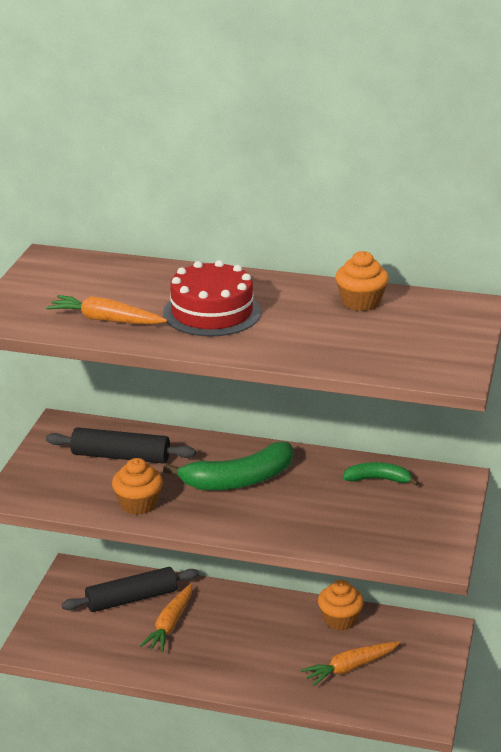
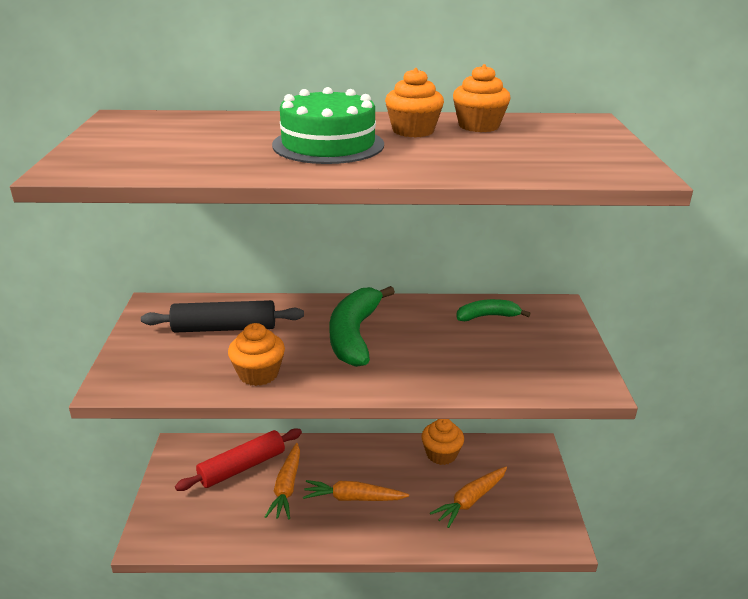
camera: 15 degrees left, 0 degrees up
orange carrot [46,295,167,324] -> orange carrot moved to [303,480,409,501]
black rolling pin [61,567,199,612] -> red rolling pin [175,429,302,491]
red cake [163,260,261,337] -> green cake [272,87,384,164]
green banana [163,442,293,490] -> green banana turned 135 degrees clockwise [329,286,395,367]
none -> orange cupcake [385,68,444,137]

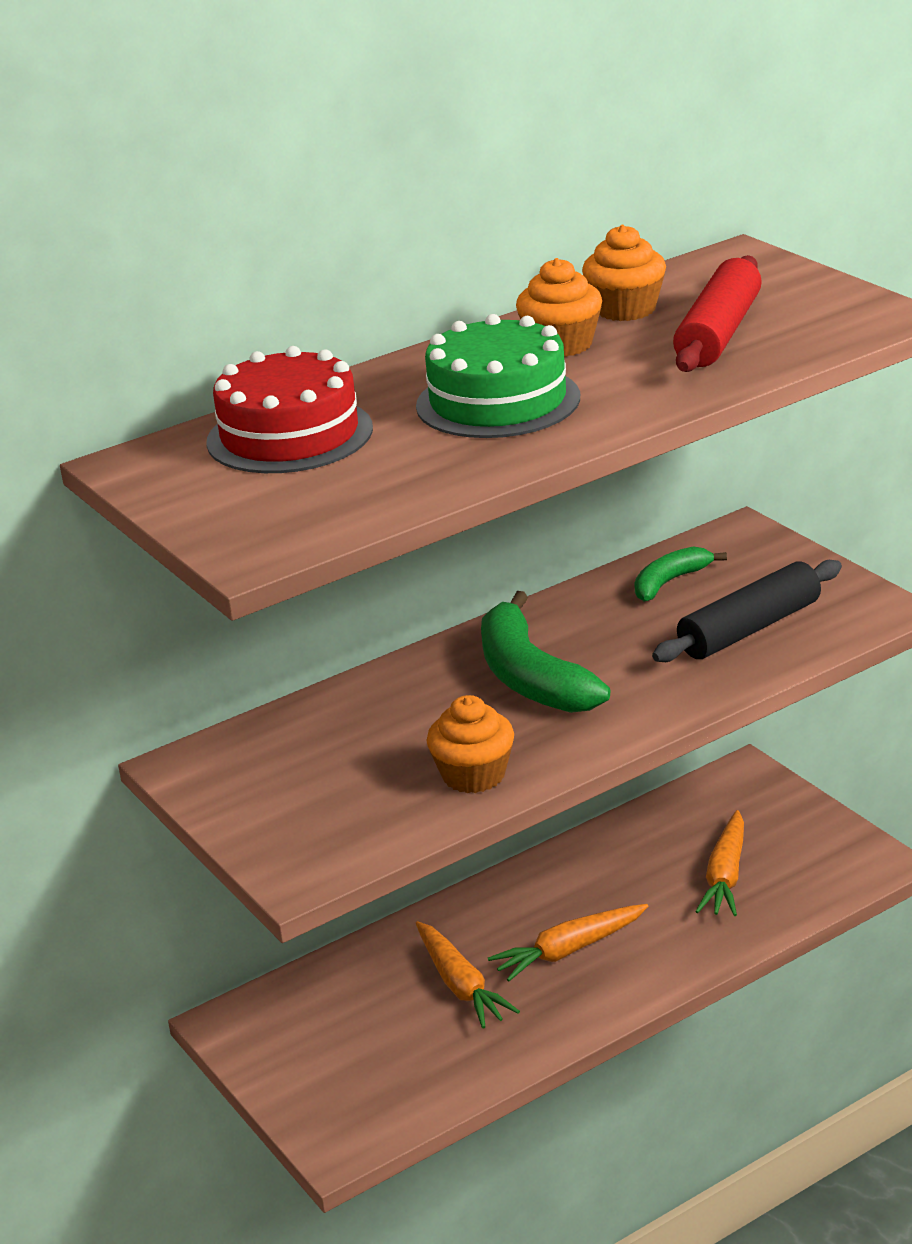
camera: 30 degrees left, 0 degrees up
black rolling pin [141,300,304,332] -> black rolling pin moved to [652,560,842,662]
red rolling pin [175,429,302,491] -> red rolling pin moved to [673,255,762,372]
orange cupcake [421,419,464,465] -> none
none -> red cake [206,346,373,473]

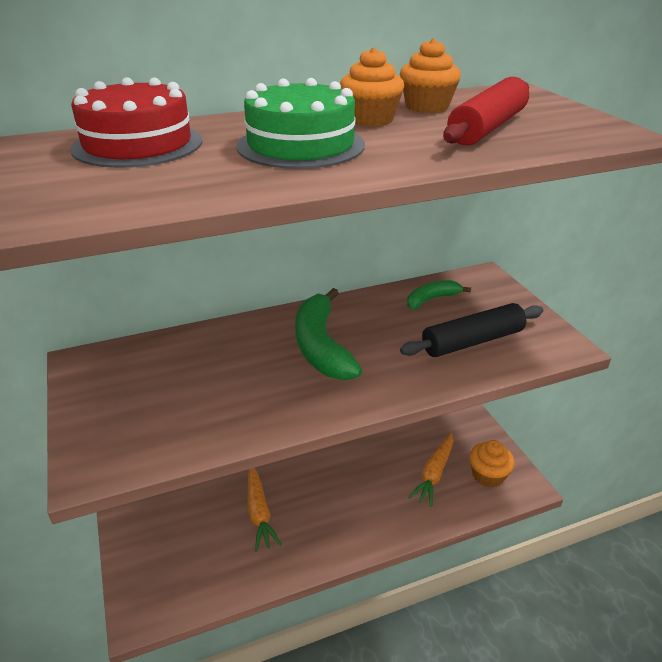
camera: 10 degrees right, 5 degrees up
orange cupcake [427,695,514,793] -> orange cupcake moved to [469,440,515,487]
orange carrot [488,904,648,982] -> none

